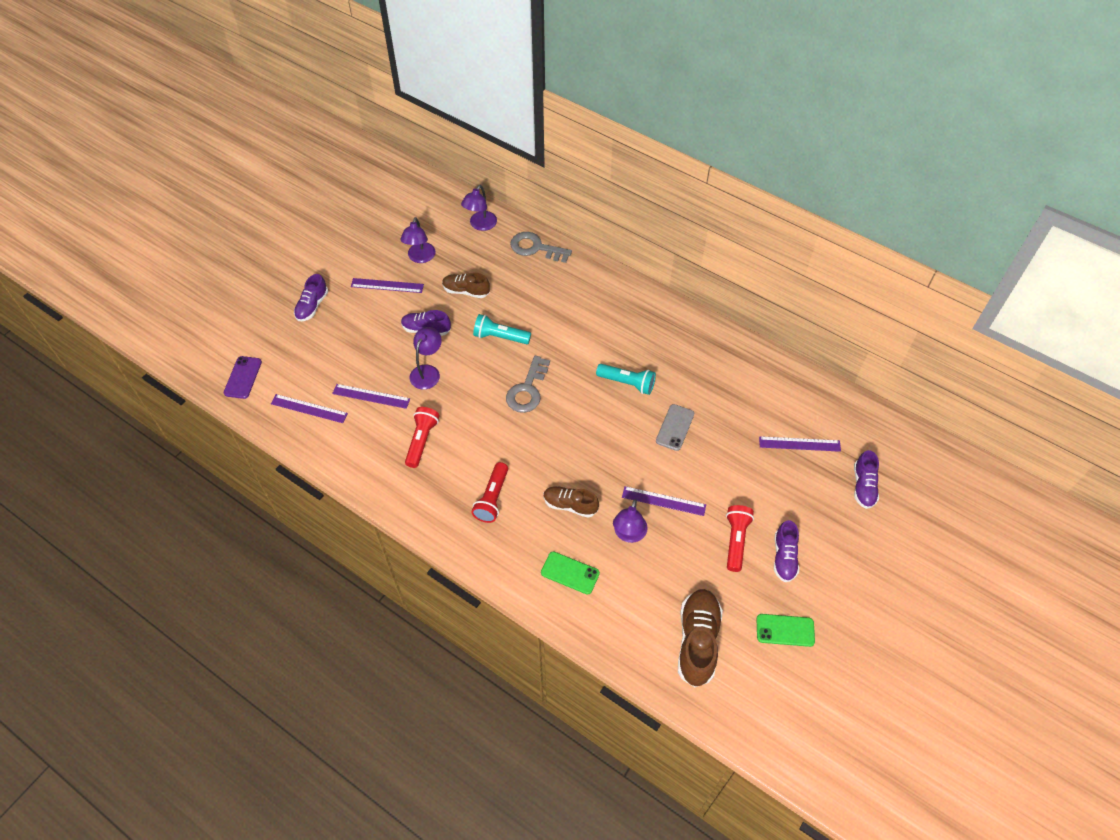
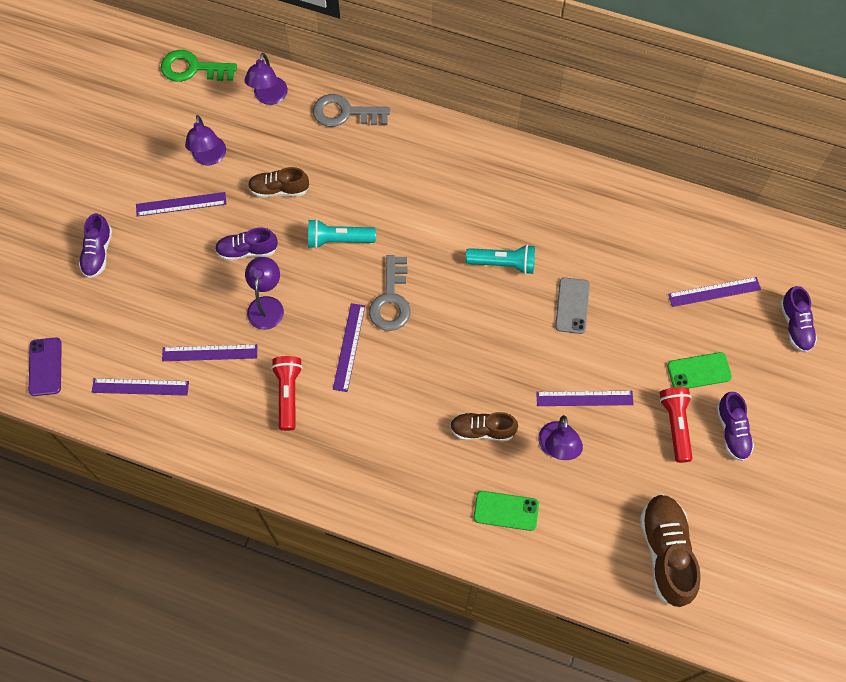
camera: 15 degrees left, 10 degrees up
red flashlight [471,462,508,523] -> none
green phone [757,614,815,647] -> green phone moved to [667,352,732,388]
none -> green key [161,50,237,82]
none -> purple ruler [333,303,365,392]

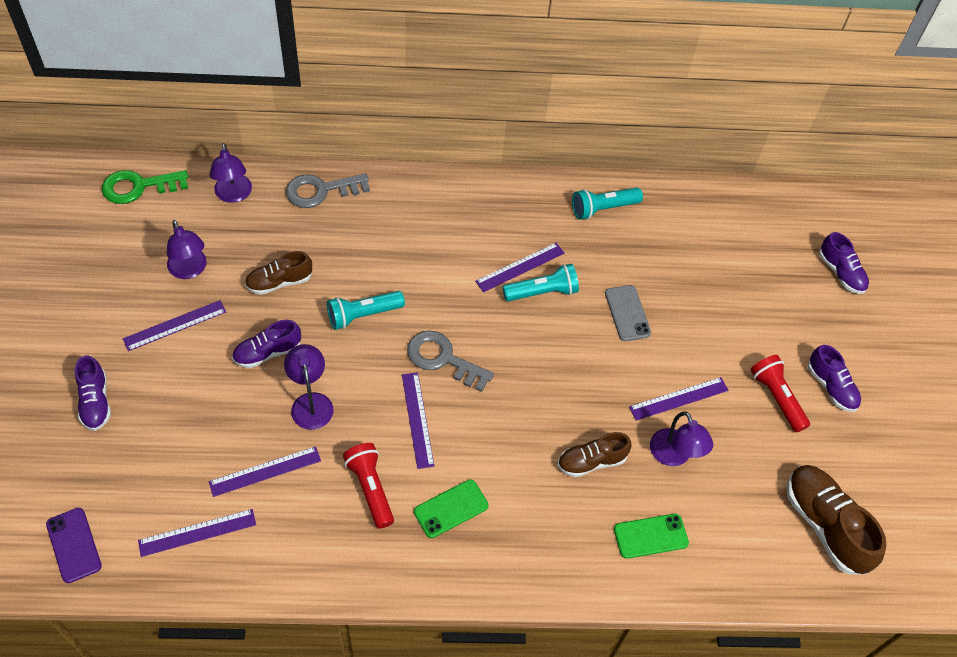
camera: 25 degrees left, 10 degrees down
grey key [369,255,410,331] -> grey key turned 135 degrees clockwise [407,331,494,392]
green phone [667,352,732,388] -> green phone moved to [414,479,489,538]
purple ruler [668,277,761,307] -> purple ruler moved to [475,243,564,292]
none -> turquoise flashlight [572,187,643,220]

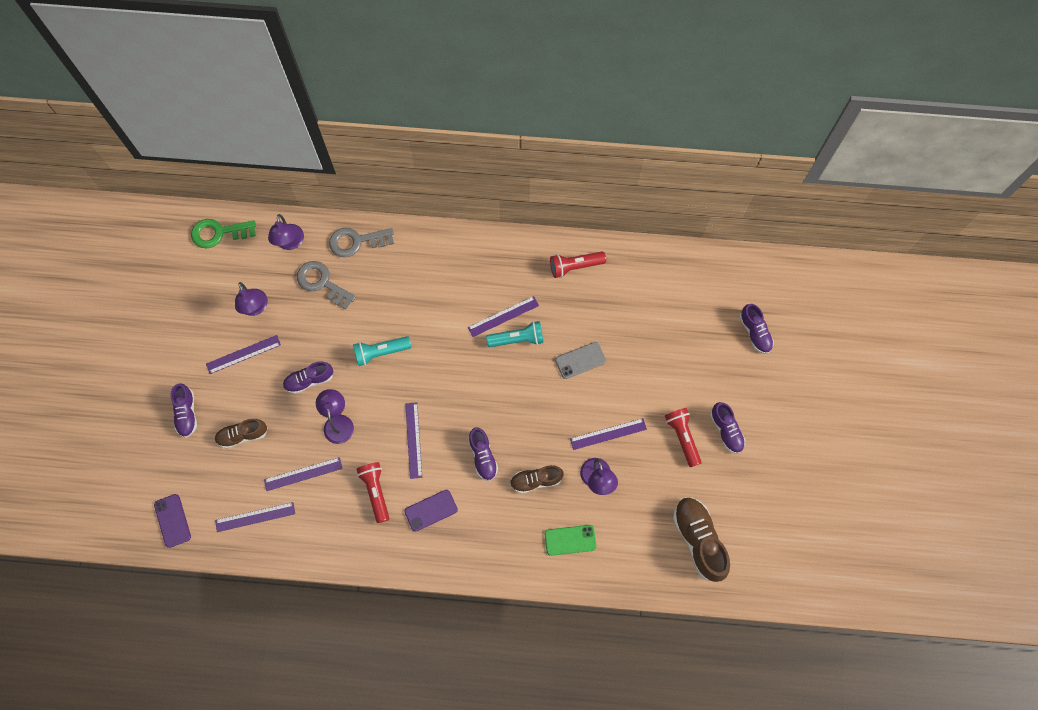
camera: 10 degrees right, 15 degrees up
brown shoe [245,251,312,295] -> brown shoe moved to [214,419,267,449]
grey key [407,331,494,392] -> grey key moved to [297,261,356,309]
green phone [414,479,489,538] -> purple phone [404,490,458,532]
turquoise flashlight [572,187,643,220] -> red flashlight [550,252,606,278]
grey phone [605,285,651,341] -> grey phone turned 75 degrees clockwise [555,342,606,379]
none -> purple shoe [468,427,498,481]

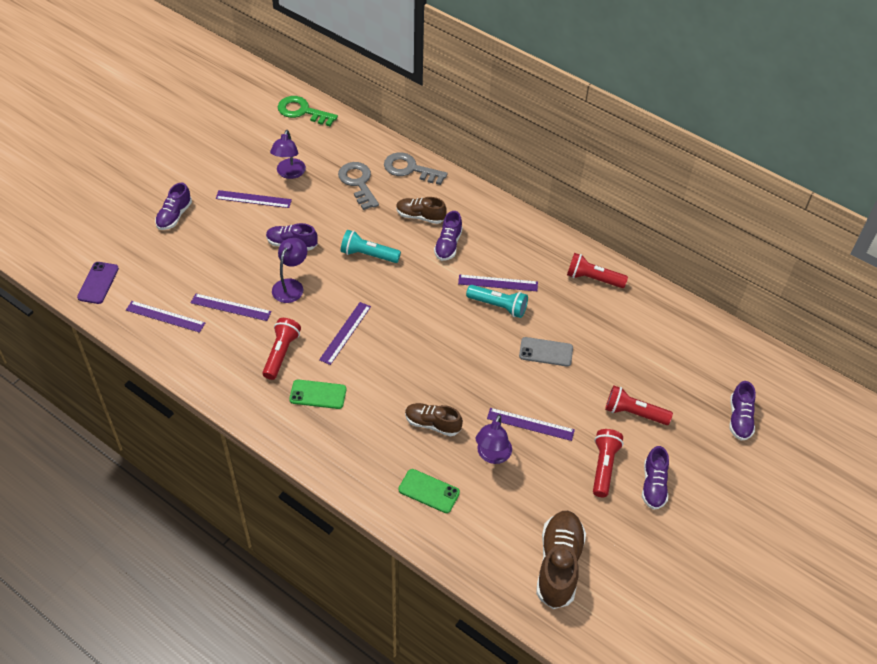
camera: 30 degrees right, 20 degrees down
brown shoe [214,419,267,449] -> brown shoe moved to [396,197,447,224]
purple lamp [268,214,304,250] -> none
purple phone [404,490,458,532] -> green phone [289,379,346,409]
purple shoe [468,427,498,481] -> purple shoe moved to [434,211,463,261]
none -> red flashlight [605,386,673,425]

